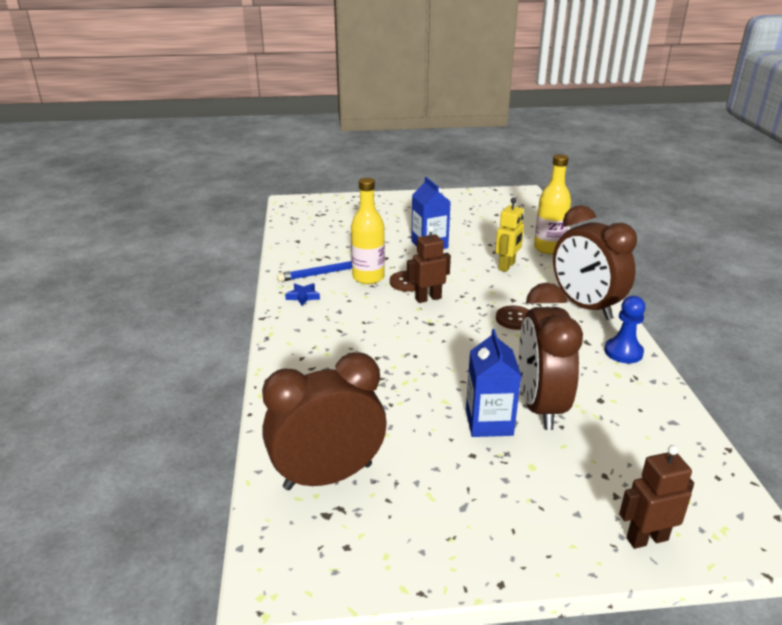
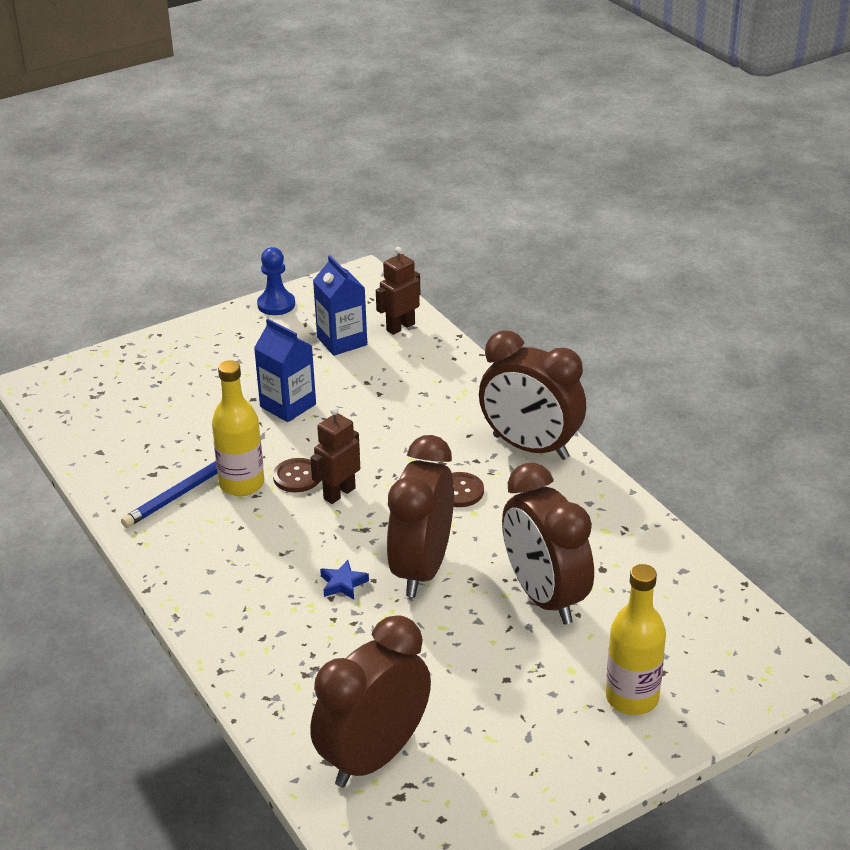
camera: 25 degrees left, 5 degrees up
blue star [285,283,320,306] -> blue star moved to [320,560,369,600]
blue carton [466,329,521,437] -> blue carton moved to [313,255,367,356]
yellow robot [495,198,524,272] -> none
yellow bottle [534,154,571,254] -> yellow bottle moved to [606,564,666,715]
blue pawn [604,296,645,363] -> blue pawn moved to [257,247,295,315]
brown robot [619,445,694,549] -> brown robot moved to [376,247,420,335]
none -> brown clock [387,435,454,597]

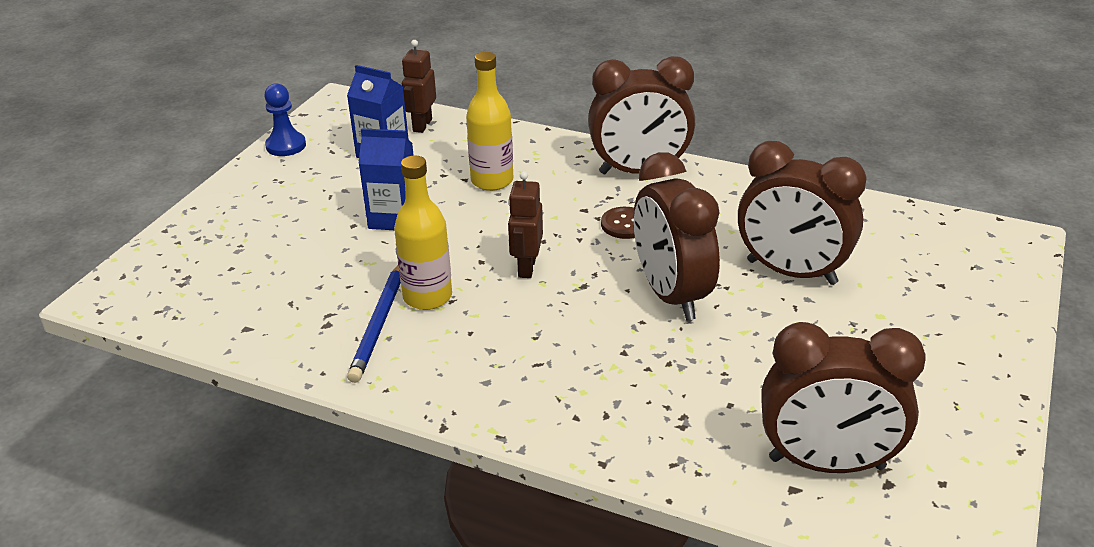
camera: 35 degrees left, 0 degrees up
brown button [273,458,319,492] -> none
brown clock [310,615,431,787] -> brown clock turned 90 degrees counterclockwise [761,322,926,473]
blue star [320,560,369,600] -> none
yellow bottle [606,564,666,715] -> yellow bottle moved to [466,52,513,191]

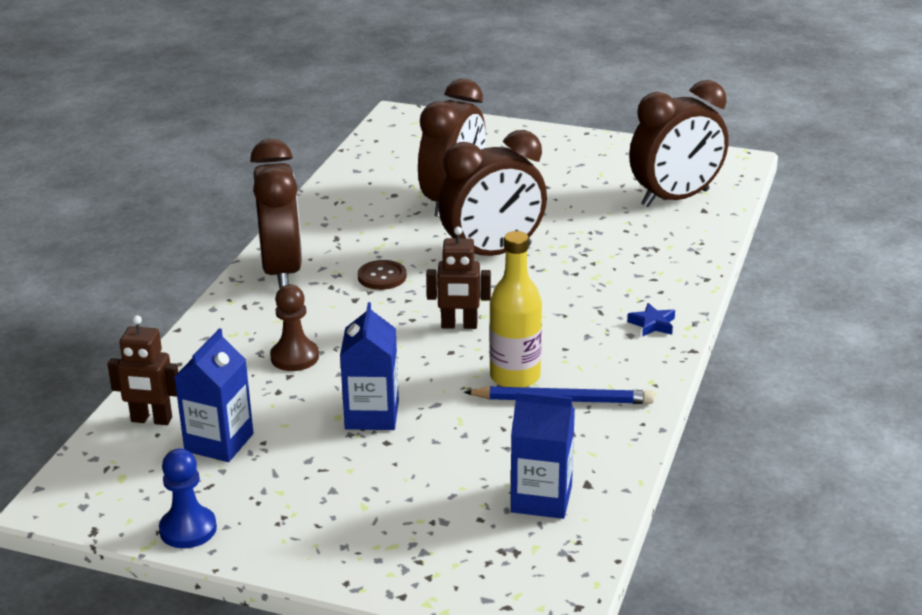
camera: 95 degrees left, 5 degrees down
yellow bottle [466,52,513,191] -> brown pawn [270,285,319,371]
brown clock [761,322,926,473] -> brown clock turned 60 degrees clockwise [629,80,729,207]
none -> blue carton [511,391,575,519]
none -> blue star [627,303,675,337]

